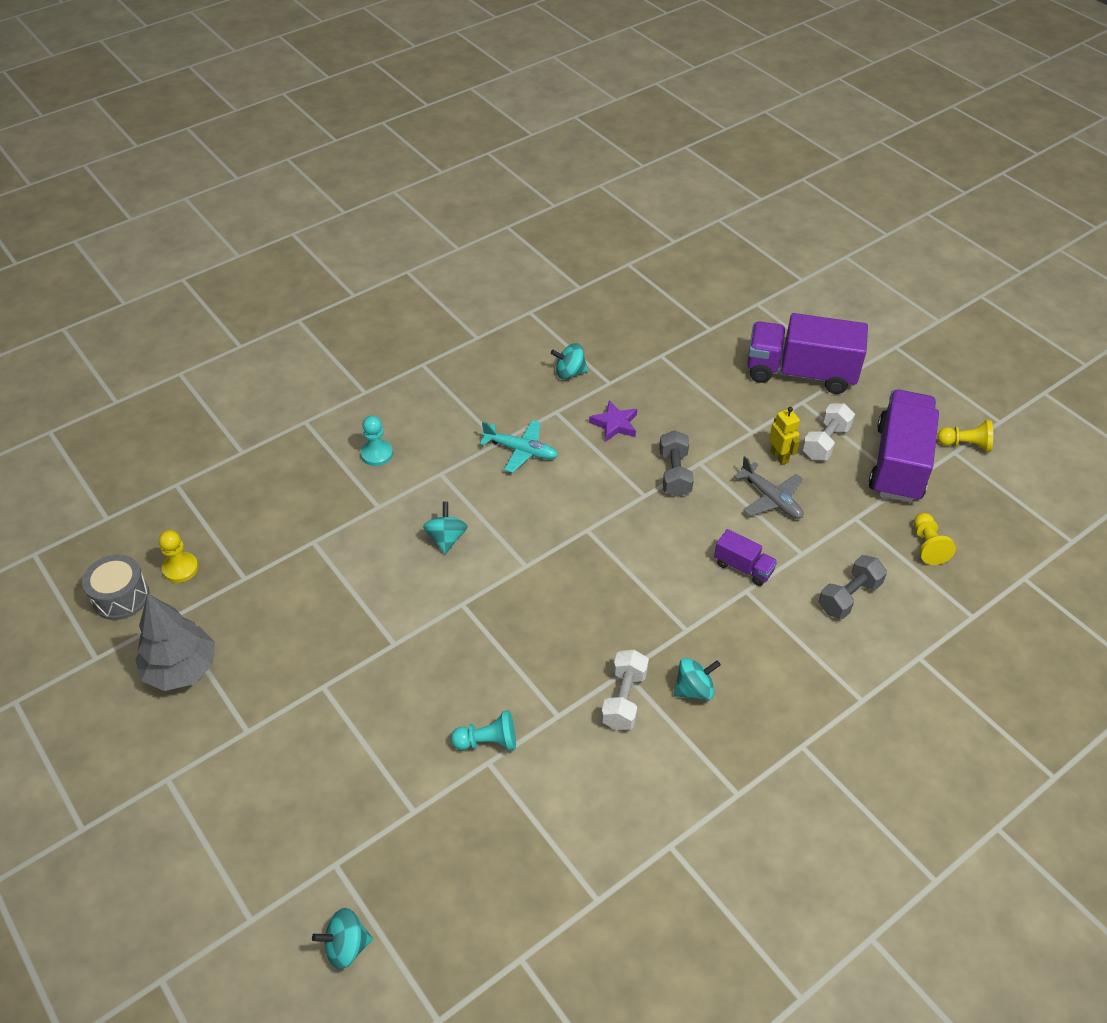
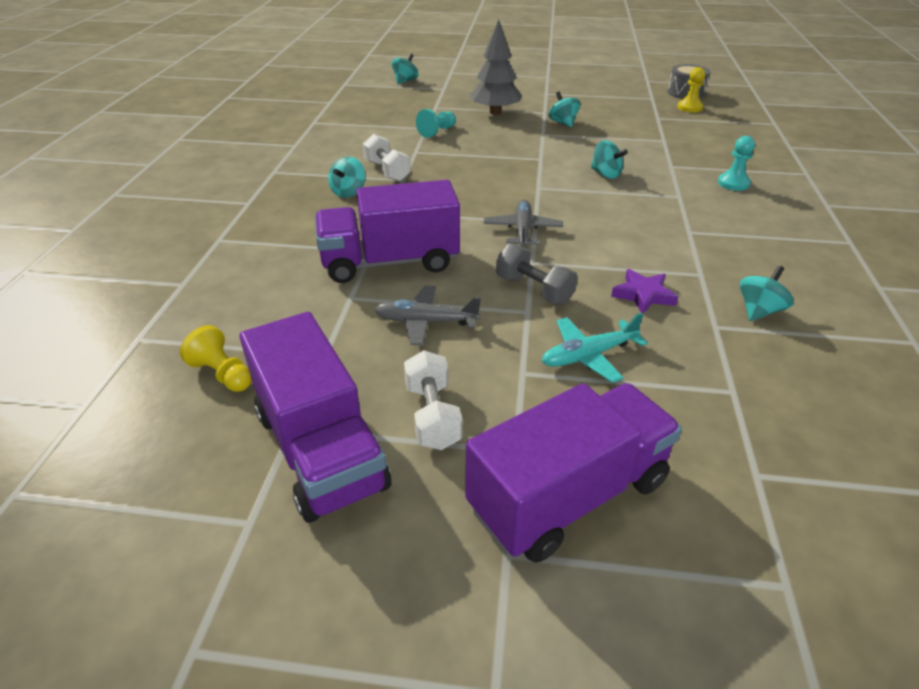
camera: 135 degrees right, 10 degrees down
grey tree [135,594,215,691] -> grey tree moved to [470,19,522,115]
turquoise plane [480,420,558,473] -> turquoise plane moved to [542,313,648,383]
purple truck [714,529,777,586] -> purple truck [315,180,460,283], size x2.16
yellow robot [769,407,800,465] -> none
grey dumbbell [819,555,887,619] -> none
yellow pawn [937,420,993,452] -> none
none -> grey plane [484,200,563,247]
none -> turquoise spinning top [548,92,581,128]

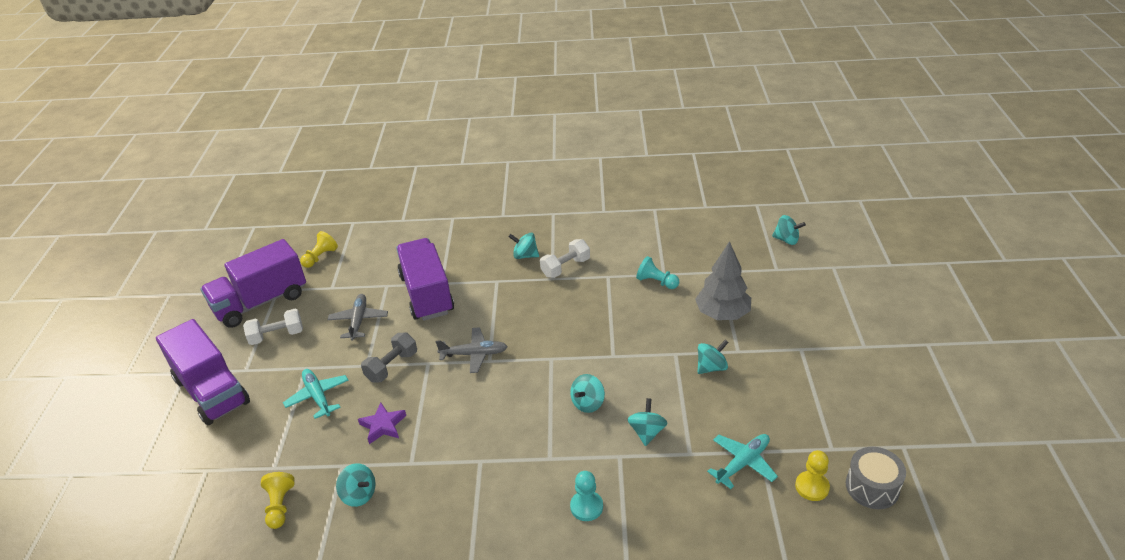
camera: 85 degrees right, 0 degrees up
none -> yellow pawn [261,472,295,529]
none -> turquoise spinning top [627,398,667,446]
none -> turquoise plane [707,434,778,489]

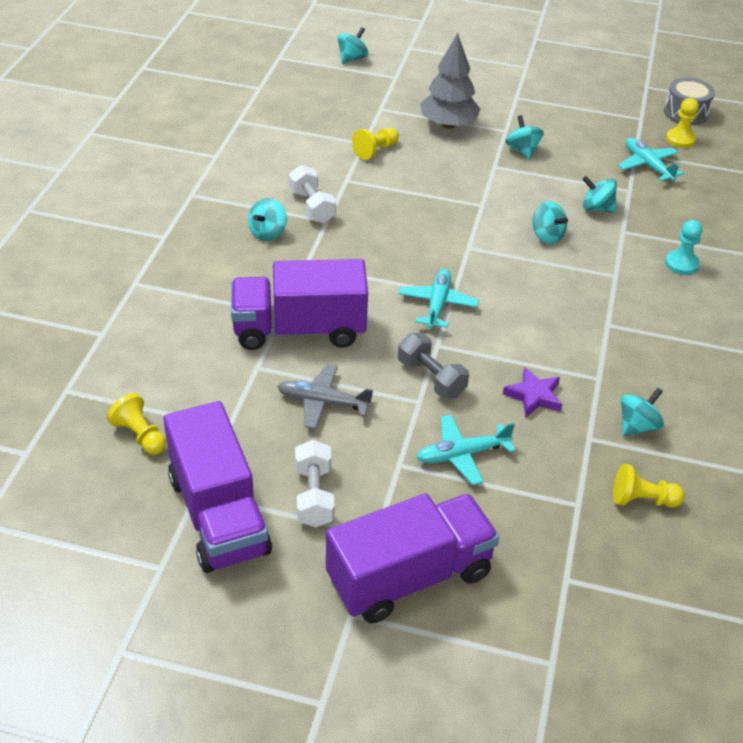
camera: 80 degrees left, 5 degrees up
grey plane [436,327,508,373] -> turquoise plane [399,269,479,329]
turquoise pawn [636,256,679,289] -> yellow pawn [352,128,399,160]

